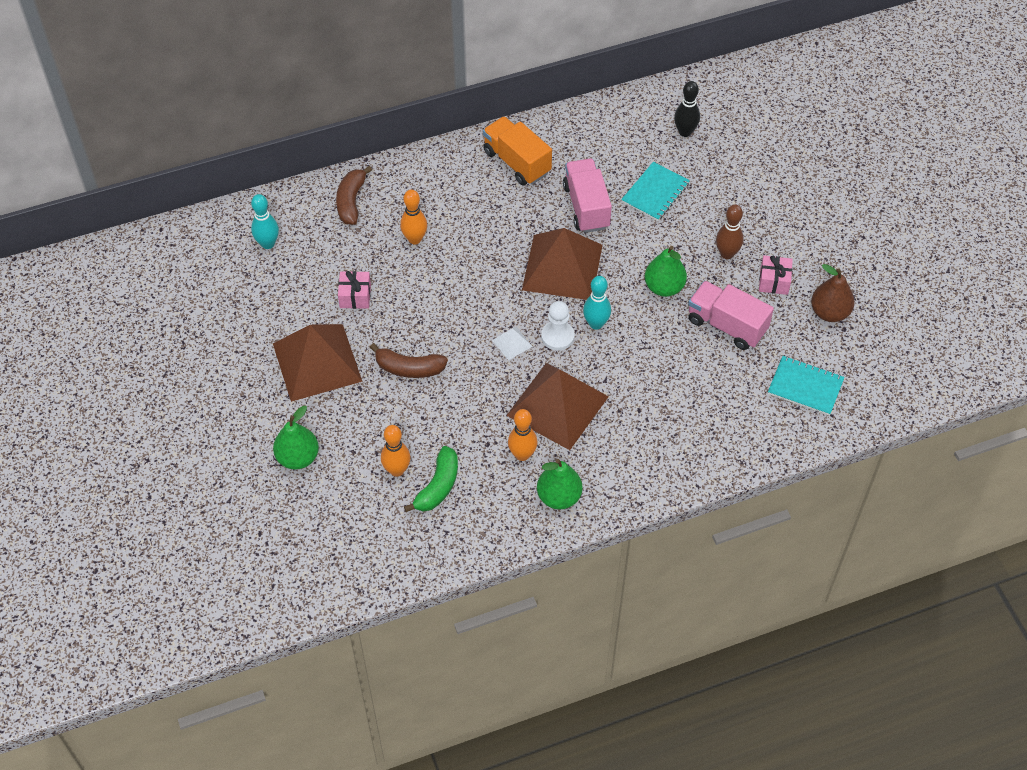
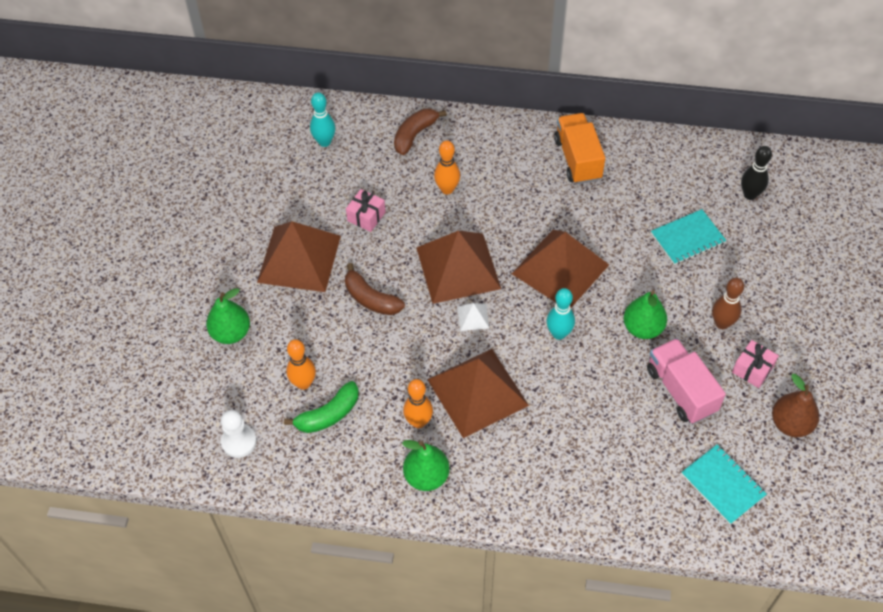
camera: 30 degrees right, 0 degrees up
white pawn [541,301,575,351] -> white pawn moved to [221,410,257,458]
pink truck [563,158,612,233] -> none
none -> brown pyramid [416,231,501,304]

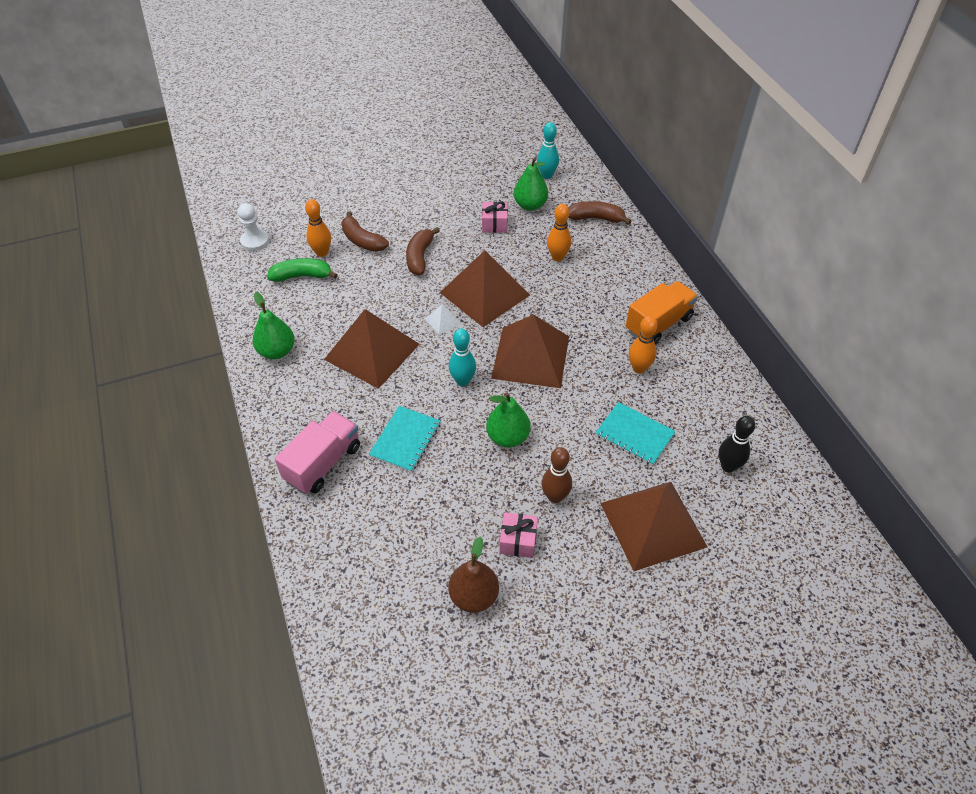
camera: 60 degrees right, 5 degrees down
green pear [206,288,250,344] -> green pear moved to [514,158,548,211]
brown pyramid [257,221,341,292] -> brown pyramid moved to [600,482,707,571]
green banana [284,381,359,433] -> green banana turned 150 degrees clockwise [267,258,338,282]
orange bowling pin [403,379,433,428] -> orange bowling pin moved to [629,316,658,374]
pink truck [647,338,726,424] -> pink truck moved to [275,411,360,494]
turquoise notebook [681,444,767,524] -> turquoise notebook moved to [369,406,441,472]
none -> brown banana [342,211,389,252]

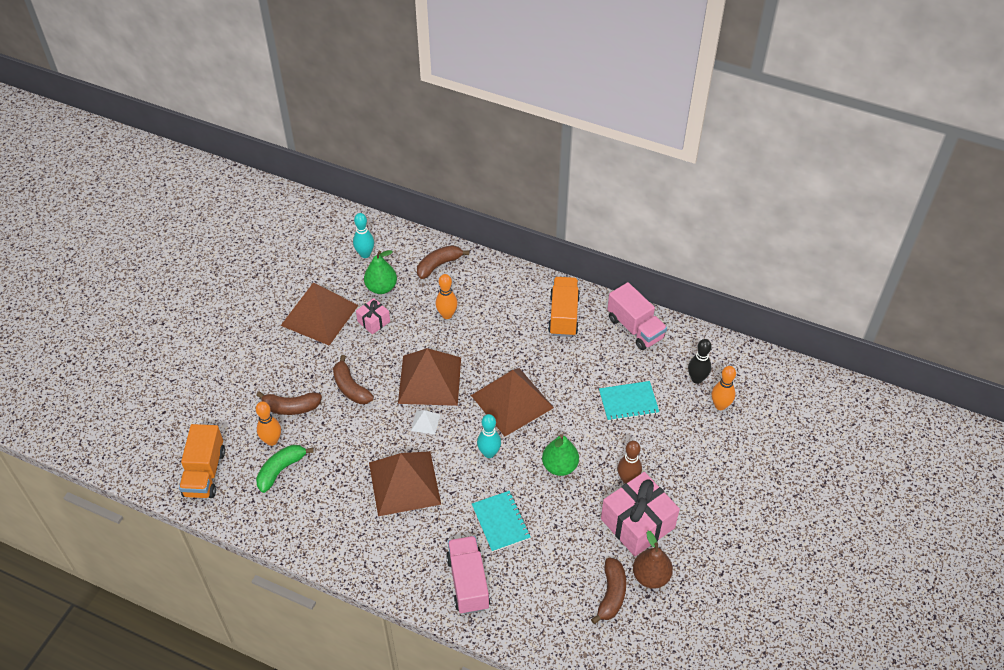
camera: 45 degrees left, 0 degrees up
white pawn [238,203,269,251] -> orange truck [179,424,225,498]
green pear [253,292,295,359] -> none
pink gift [499,512,538,558] -> pink gift [601,472,680,556], size x1.99
brown pyramid [600,482,707,571] -> brown pyramid moved to [281,283,359,345]
orange bowling pin [629,316,658,374] -> orange bowling pin moved to [712,366,736,410]
none -> brown banana [591,557,626,624]
none -> pink truck [607,282,667,350]

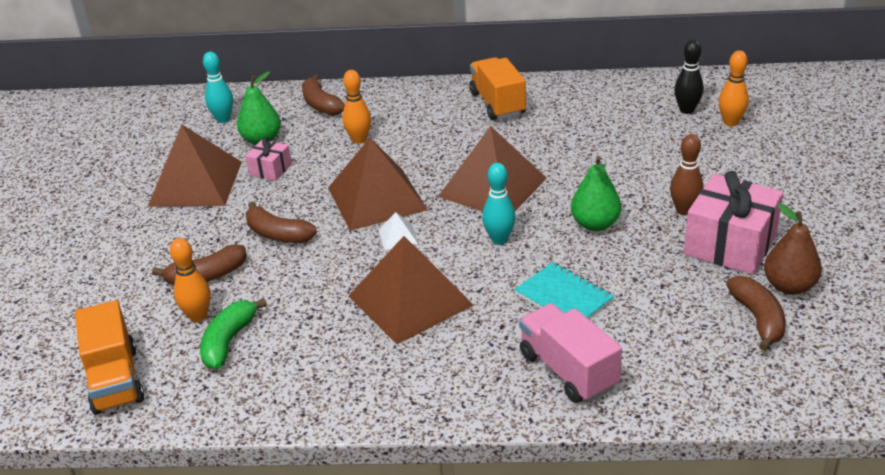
camera: 20 degrees left, 15 degrees down
brown banana [417,245,469,279] -> brown banana turned 60 degrees counterclockwise [302,75,345,116]
turquoise notebook [599,381,659,422] -> none
pink truck [607,282,667,350] -> none

